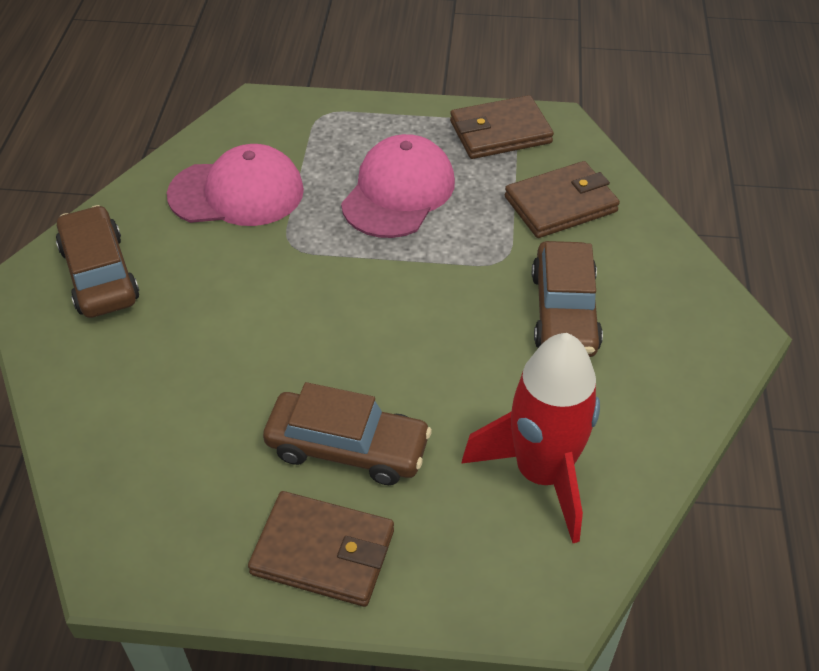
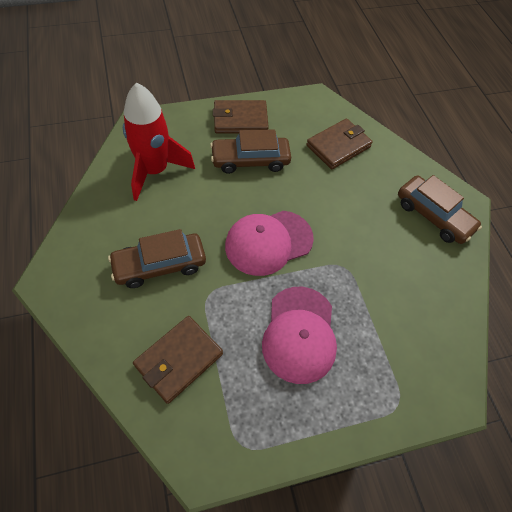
camera: 155 degrees right, 10 degrees up
pink cap [167,144,304,226] -> pink cap moved to [225,211,314,276]
brown wallet [450,95,554,159] -> brown wallet moved to [306,118,373,169]
brown car [532,241,603,357] -> brown car turned 90 degrees counterclockwise [108,229,206,288]

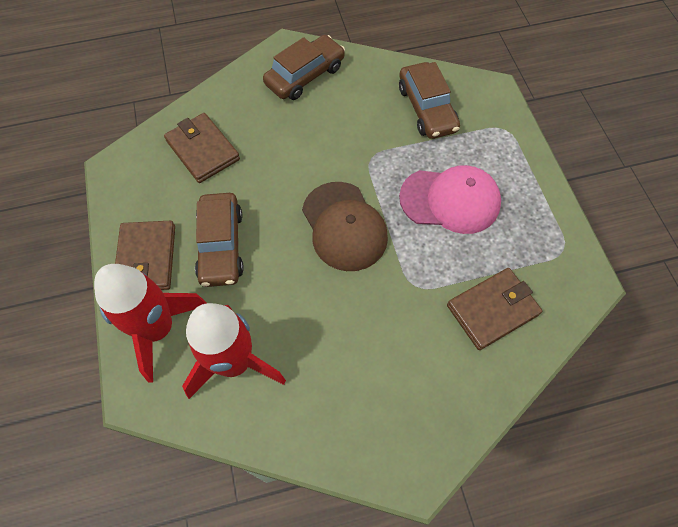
camera: 85 degrees left, 5 degrees up
brown car [108,229,206,288] -> brown car moved to [399,62,460,139]
brown wallet [133,316,223,404] -> brown wallet turned 75 degrees counterclockwise [447,268,542,350]
pink cap [225,211,314,276] -> brown cap [302,182,388,271]
none -> red rocket [94,264,206,383]

